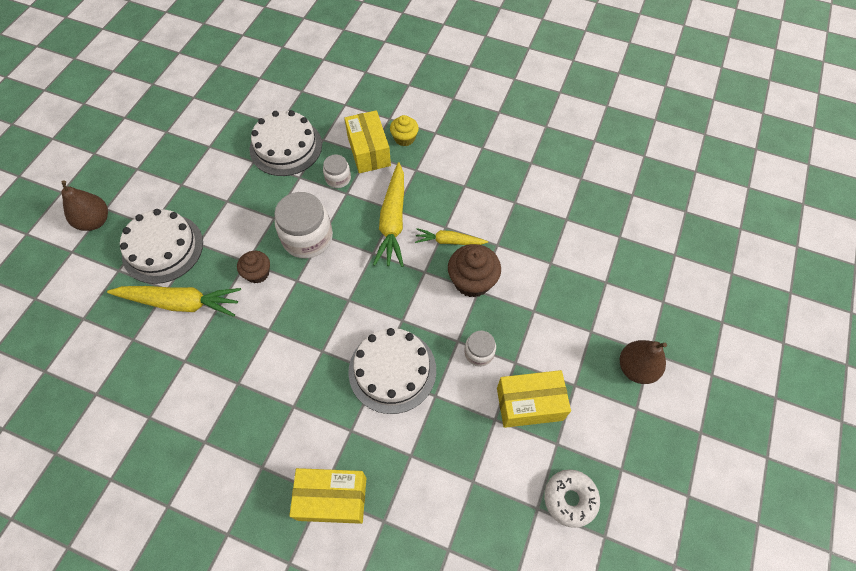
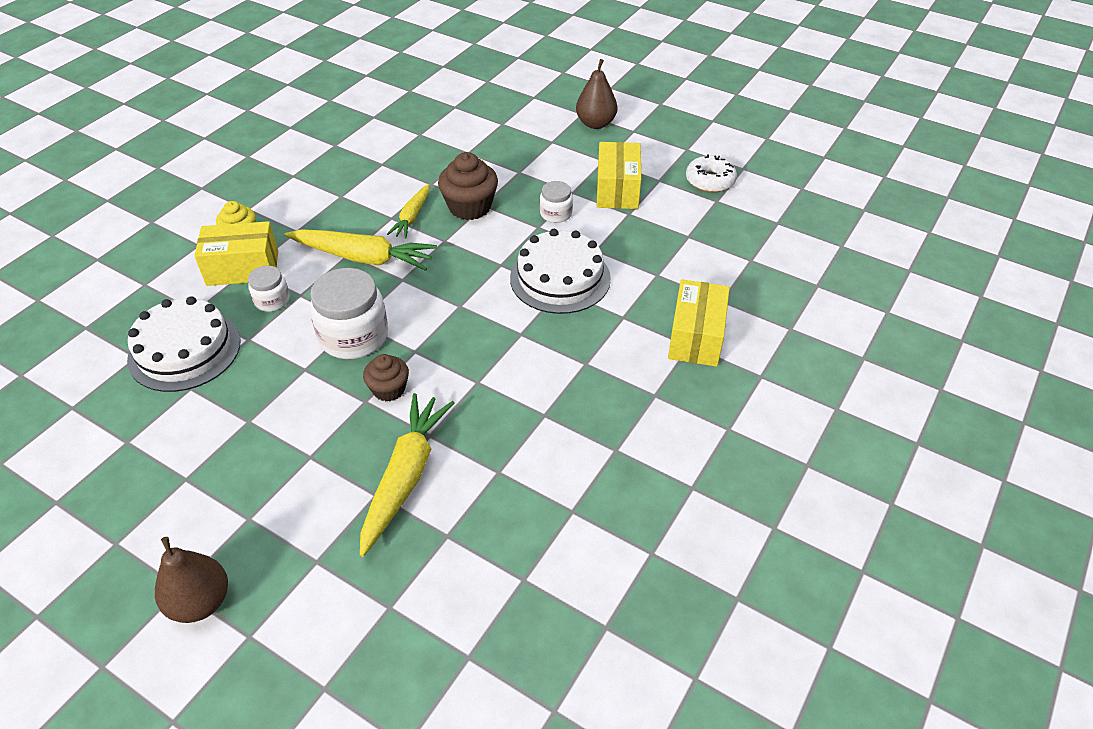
camera: 80 degrees left, 15 degrees down
white cake [120,209,203,284] -> none

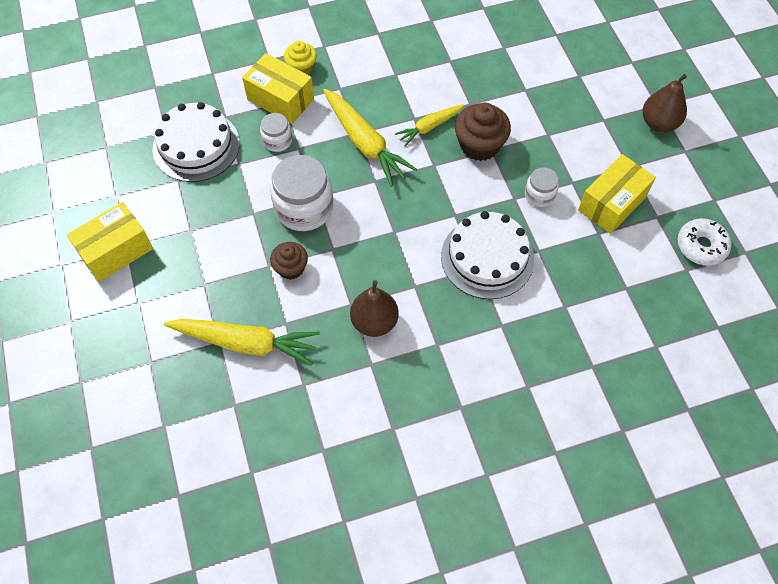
camera: 40 degrees right, 15 degrees up
brown pear [155,537,228,623] -> brown pear moved to [350,280,399,337]
yellow carrot [360,393,454,557] -> yellow carrot turned 45 degrees clockwise [164,319,320,366]
yellow box [668,279,730,367] -> yellow box moved to [67,202,153,282]

